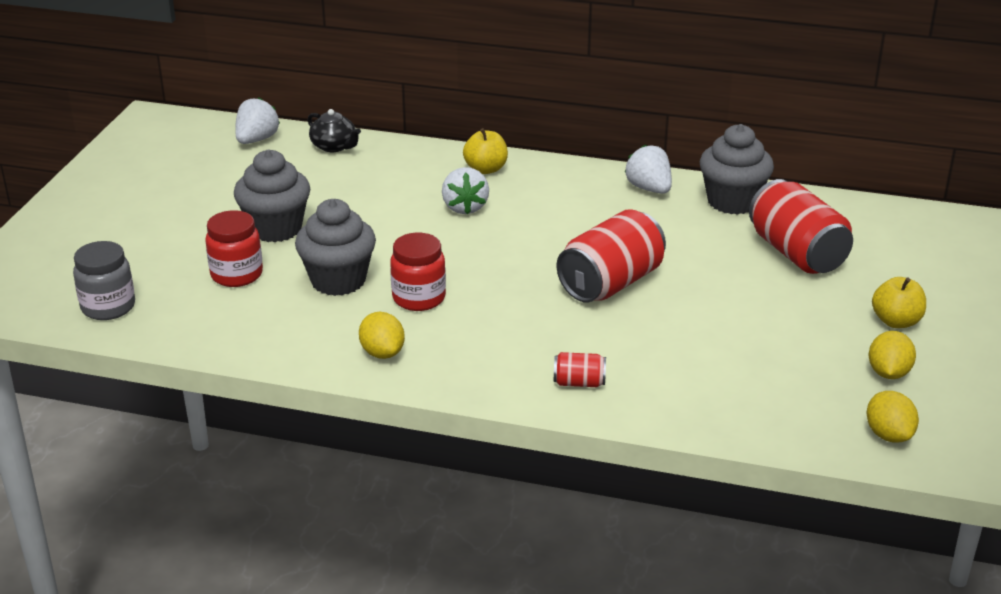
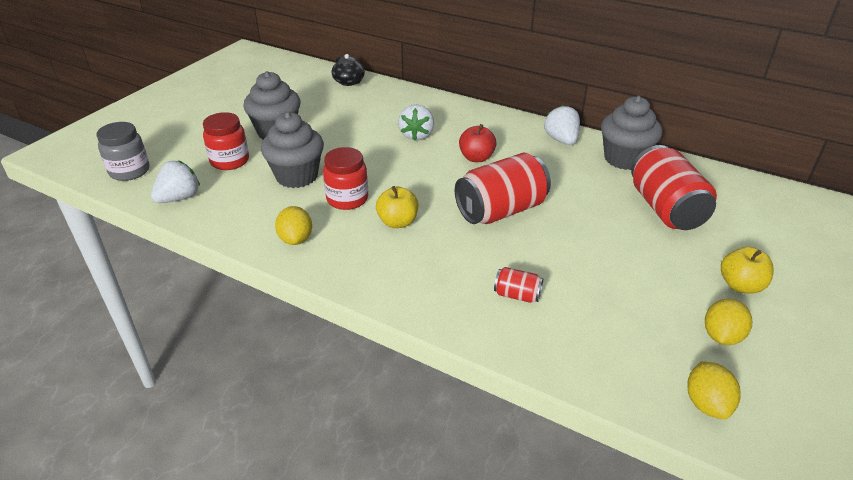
camera: 15 degrees right, 5 degrees up
white strawberry [235,97,280,144] -> white strawberry moved to [151,161,200,203]
yellow apple [463,128,508,174] -> yellow apple moved to [376,186,419,228]
red can [554,352,606,387] -> red can moved to [494,267,543,303]
none -> red apple [459,124,497,162]

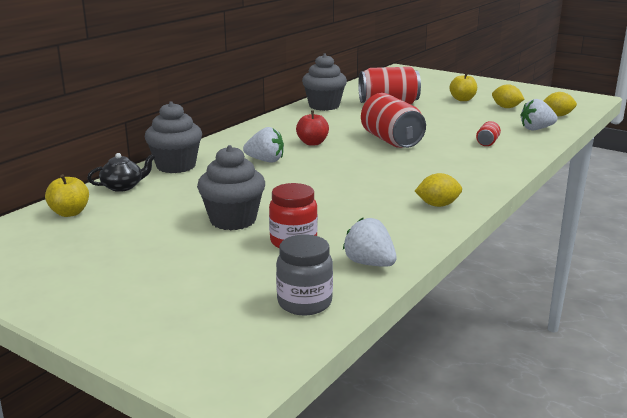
camera: 85 degrees left, 15 degrees down
grey cupcake [261,112,324,188] -> grey cupcake moved to [145,101,202,173]
red jar [323,147,368,210] -> none
yellow apple [376,186,419,228] -> yellow apple moved to [45,174,89,217]
white strawberry [544,105,580,145] -> white strawberry moved to [520,99,558,130]

